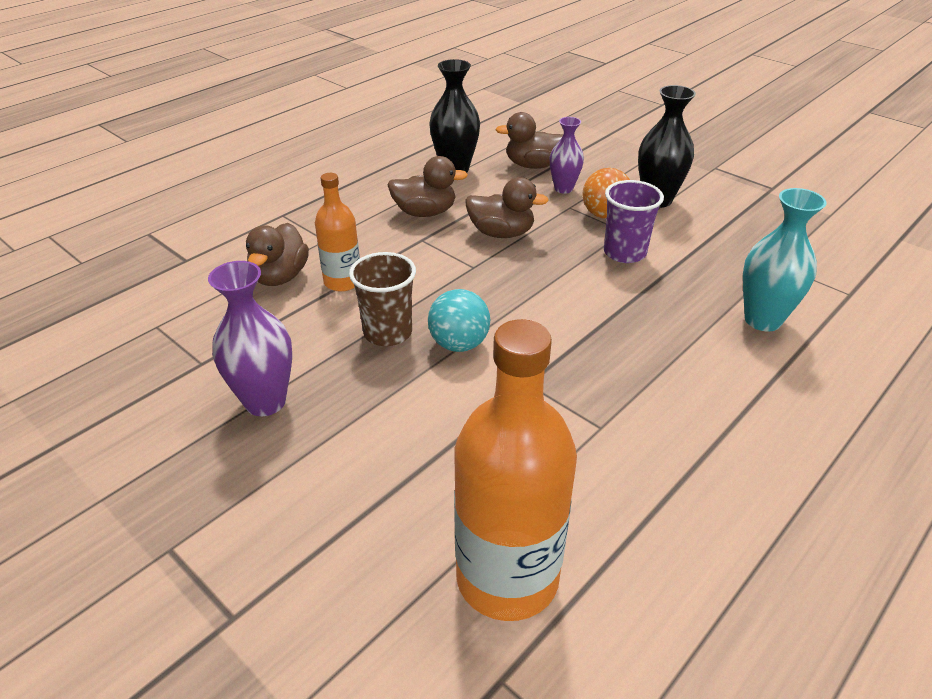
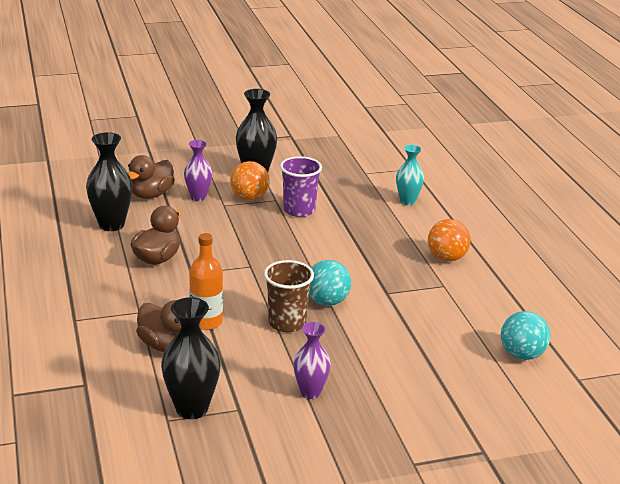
camera: 60 degrees left, 10 degrees down
purple vase [208,261,292,416] -> purple vase [293,322,331,399], size x0.66
orange bottle [454,319,577,621] -> turquoise ball [501,311,550,360]
brown duck [465,177,549,238] -> none
turquoise vase [743,188,827,332] -> turquoise vase [396,145,424,205], size x0.66
none -> black vase [161,297,221,419]
none -> orange ball [428,219,471,262]

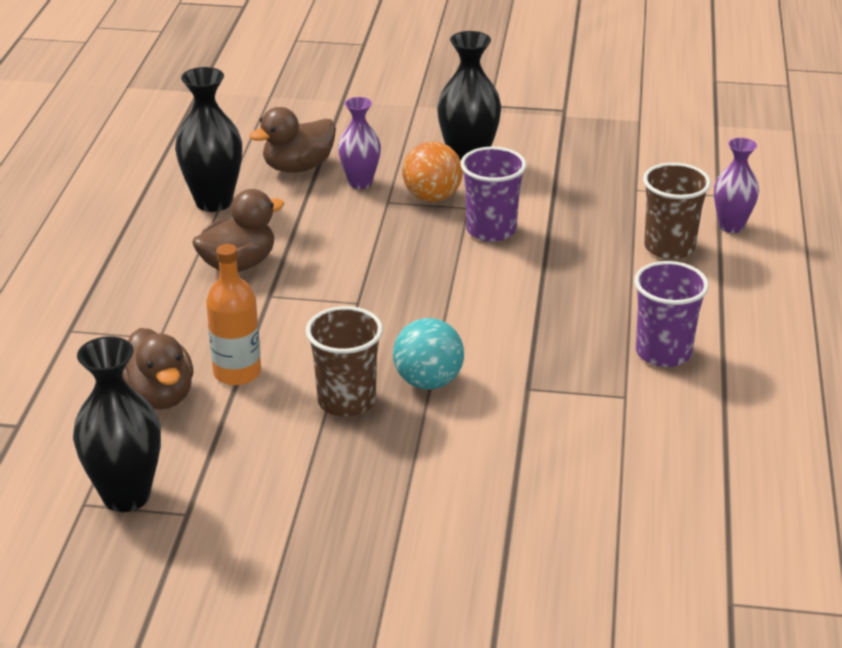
camera: 25 degrees right, 5 degrees up
purple vase [293,322,331,399] -> purple vase moved to [714,138,759,233]
turquoise vase [396,145,424,205] -> brown cup [643,163,711,259]
orange ball [428,219,471,262] -> purple cup [634,261,709,367]
turquoise ball [501,311,550,360] -> none

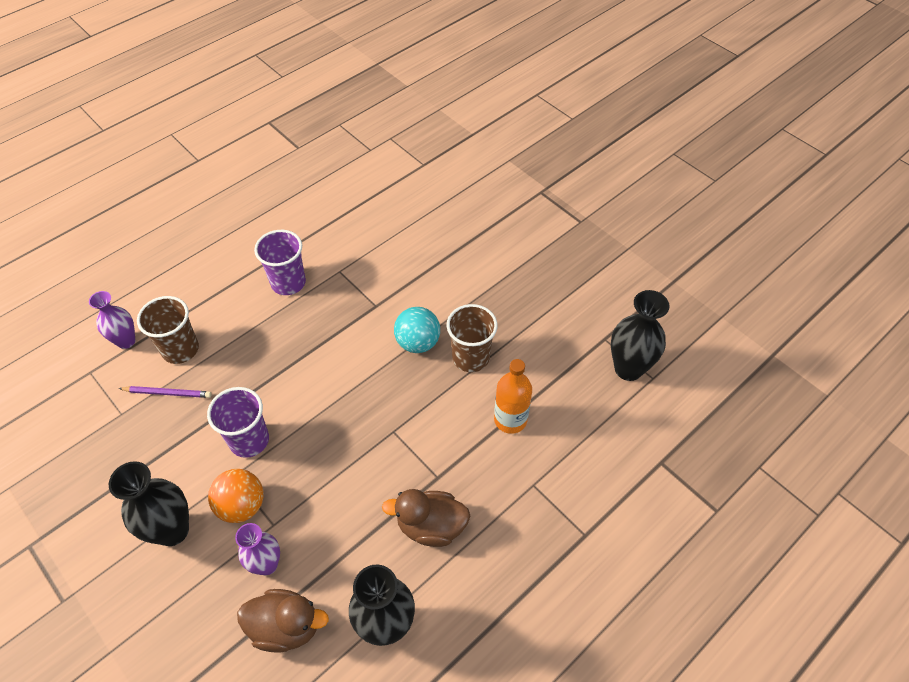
camera: 140 degrees left, 20 degrees up
brown duck [123,328,193,410] -> none
none -> purple pencil [119,386,211,398]

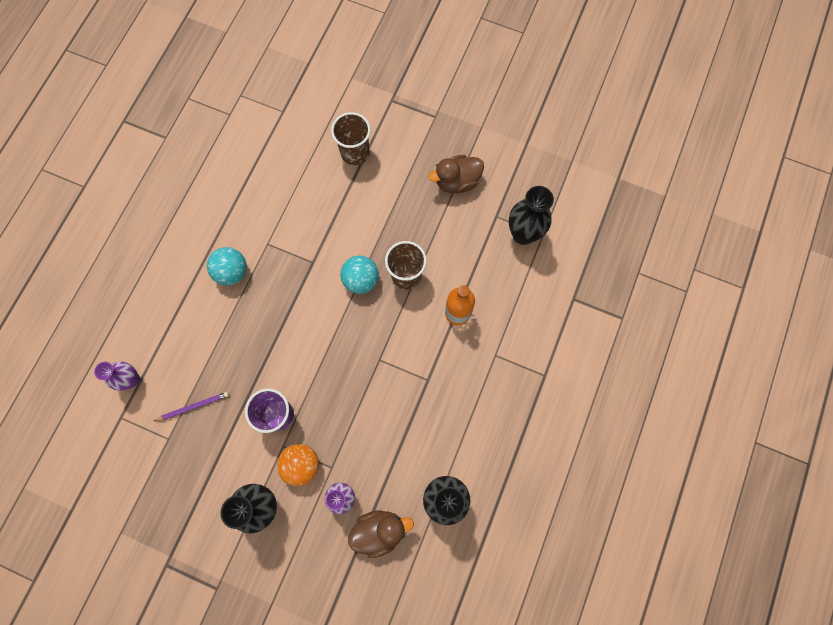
camera: 25 degrees left, 20 degrees up
brown cup [137,296,199,364] -> brown cup moved to [331,112,371,165]
purple cup [254,230,306,295] -> turquoise ball [207,247,247,285]
brown duck [382,489,470,547] -> brown duck moved to [428,155,484,193]

